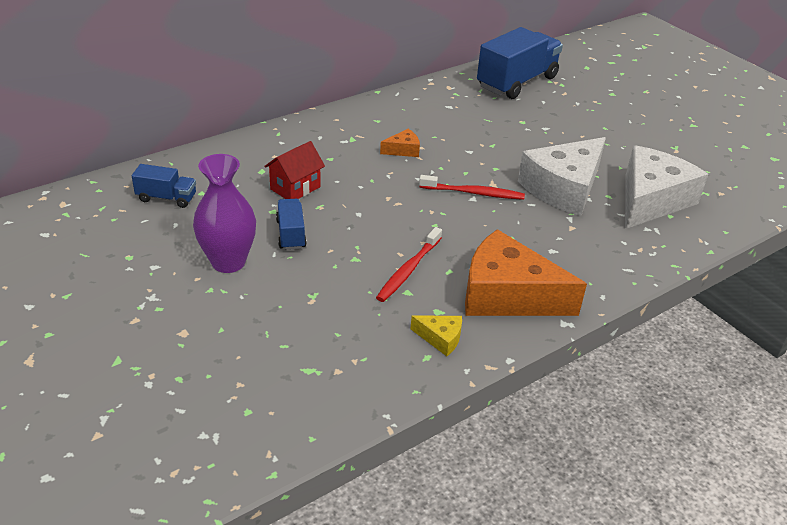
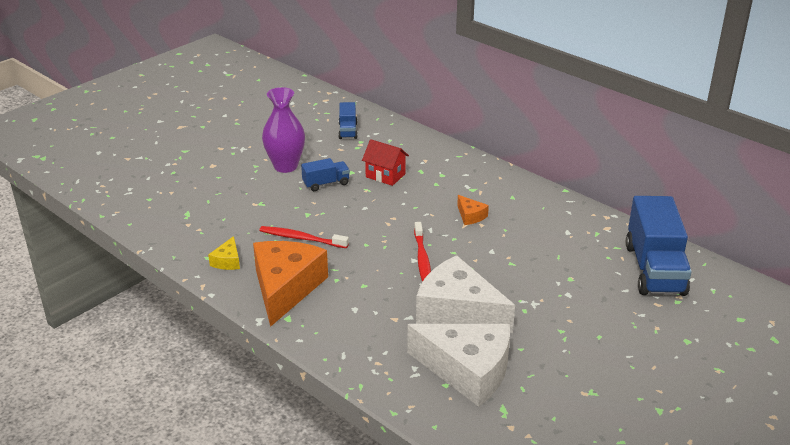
camera: 80 degrees right, 5 degrees down
blue truck [477,27,563,99] -> blue truck turned 60 degrees clockwise [626,196,692,296]

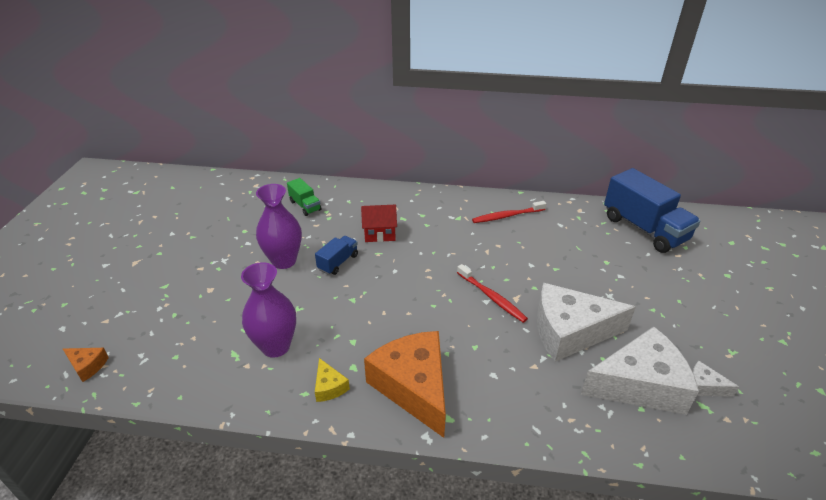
camera: 35 degrees left, 5 degrees up
red toothbrush [259,226,349,248] -> red toothbrush moved to [472,201,546,223]
blue truck [338,102,358,139] -> green truck [287,178,321,216]
orange cheese [457,195,489,225] -> orange cheese moved to [63,348,109,382]
none -> purple vase [241,262,296,358]
none -> white cheese [692,361,739,397]

